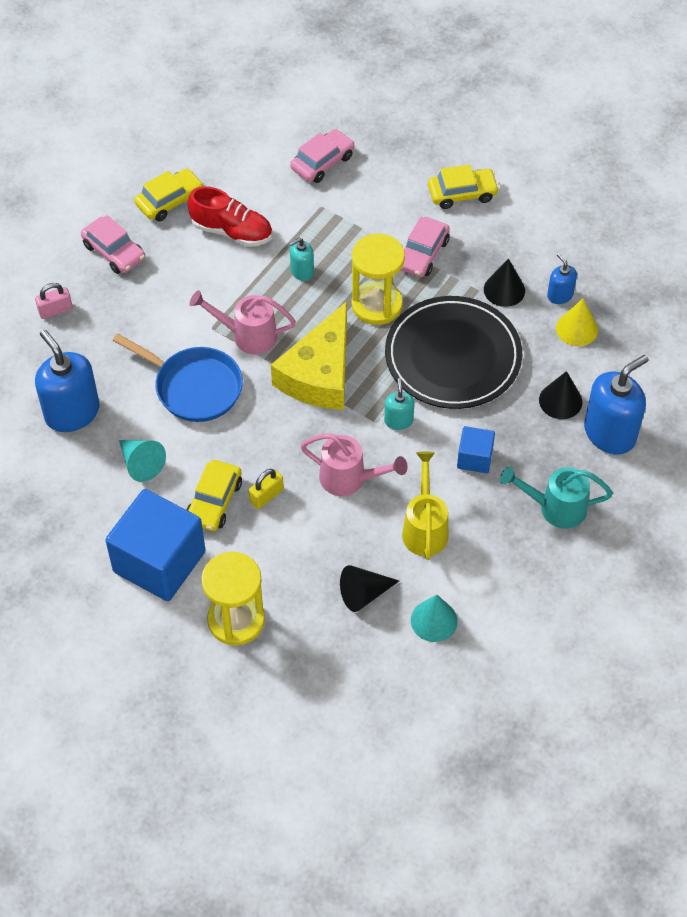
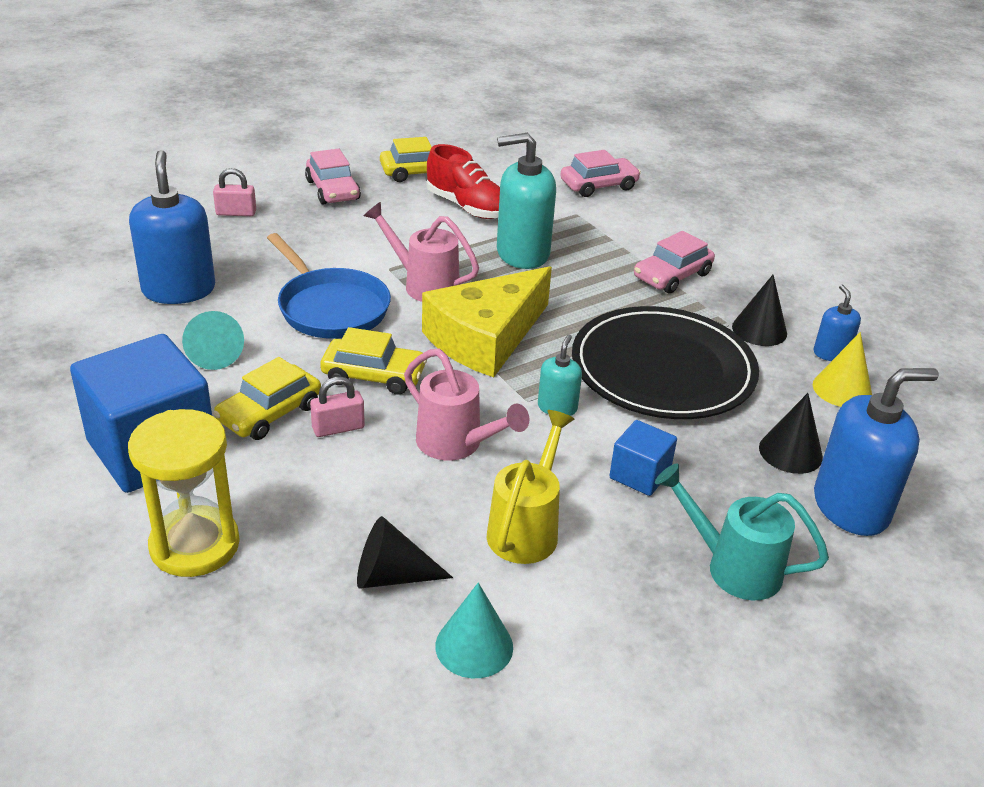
camera: 20 degrees right, 20 degrees down
yellow padlock [249,469,284,509] -> pink padlock [310,377,365,437]
turquoise soap dispenser [289,238,314,281] -> turquoise soap dispenser [497,133,556,269], size x1.98
yellow hourglass [352,233,405,325] -> none
yellow car [428,164,499,209] -> yellow car moved to [320,327,427,395]

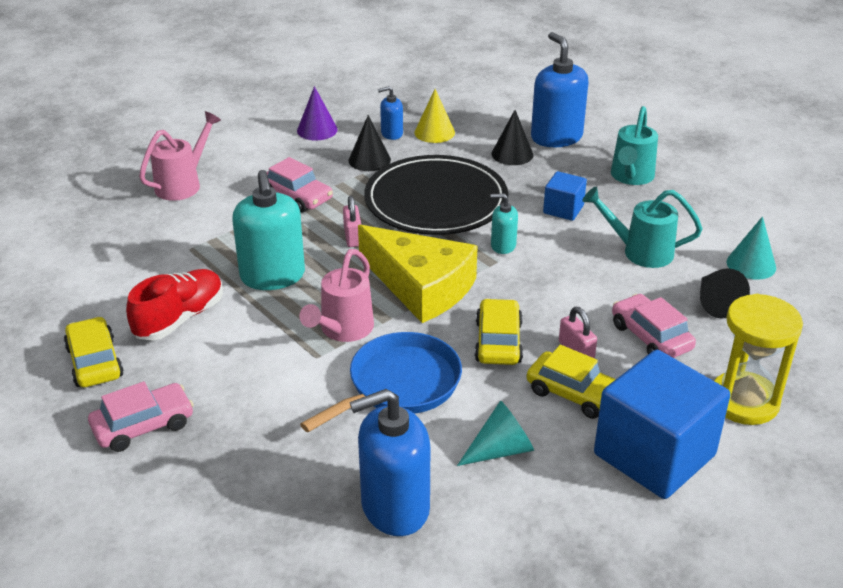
camera: 95 degrees left, 0 degrees up
pink padlock [213,168,256,216] -> pink padlock moved to [343,196,361,247]
pink watering can [404,348,529,460] -> pink watering can moved to [139,111,221,201]
yellow watering can [487,410,574,564] -> turquoise watering can [583,187,703,268]
pink car [560,150,641,197] -> pink car moved to [612,294,696,358]
none -> purple cone [297,86,338,140]

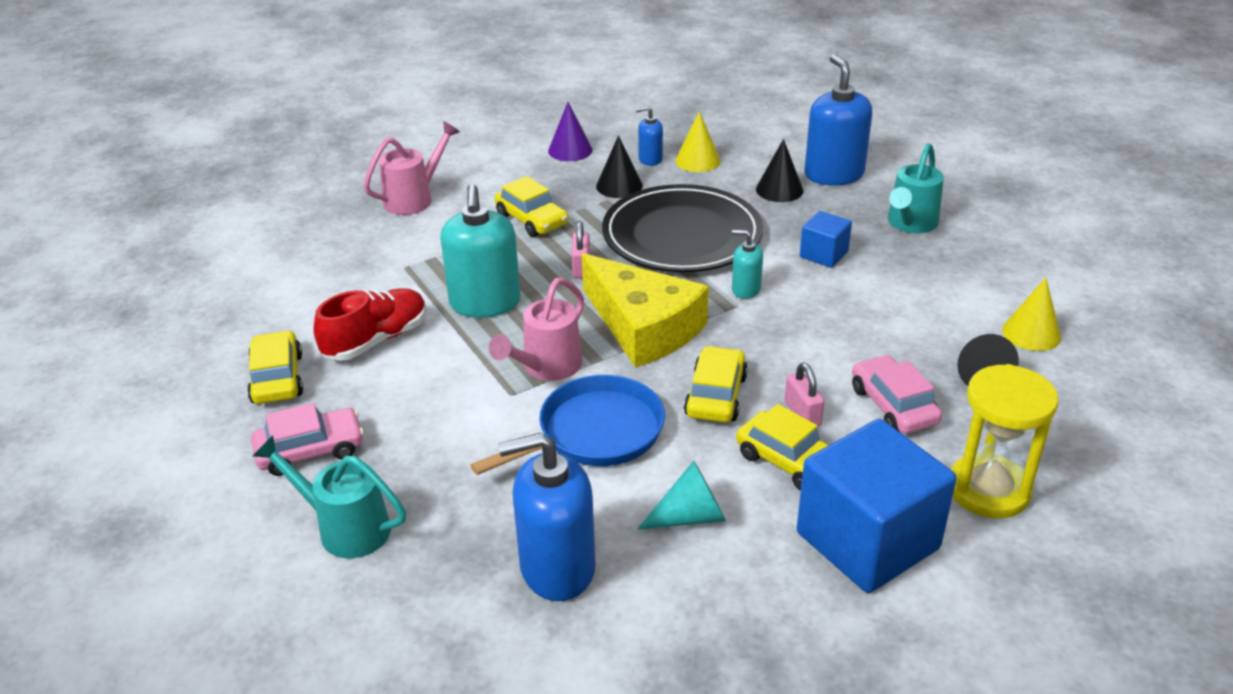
camera: 10 degrees right, 0 degrees up
pink car [267,157,333,213] -> yellow car [494,176,568,237]
turquoise watering can [583,187,703,268] -> turquoise watering can moved to [253,435,406,558]
turquoise cone [727,216,776,280] -> yellow cone [1002,277,1061,351]

